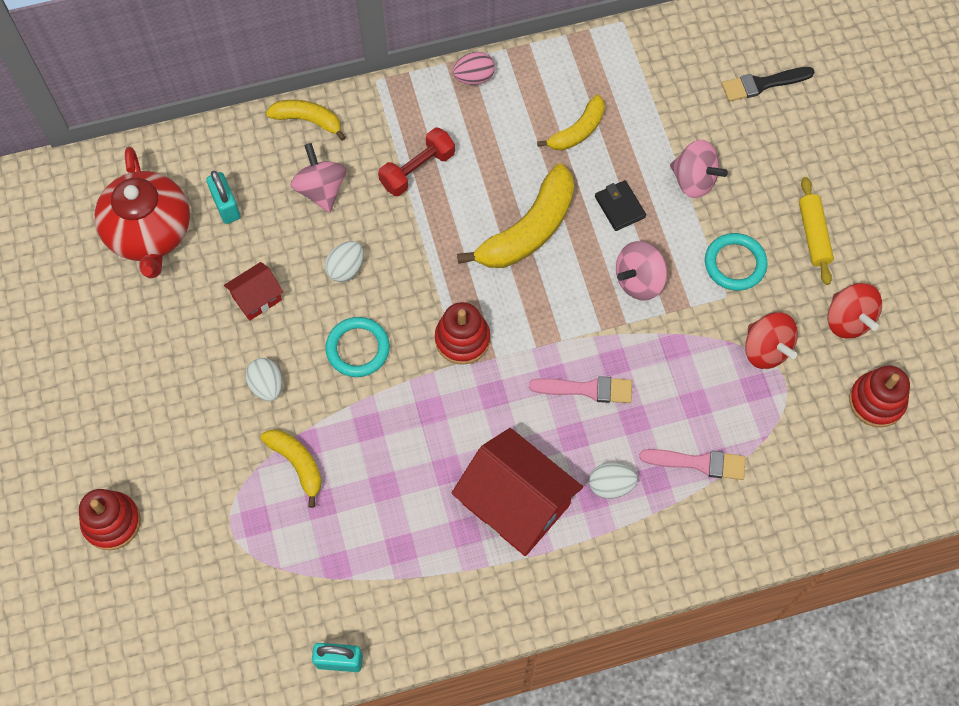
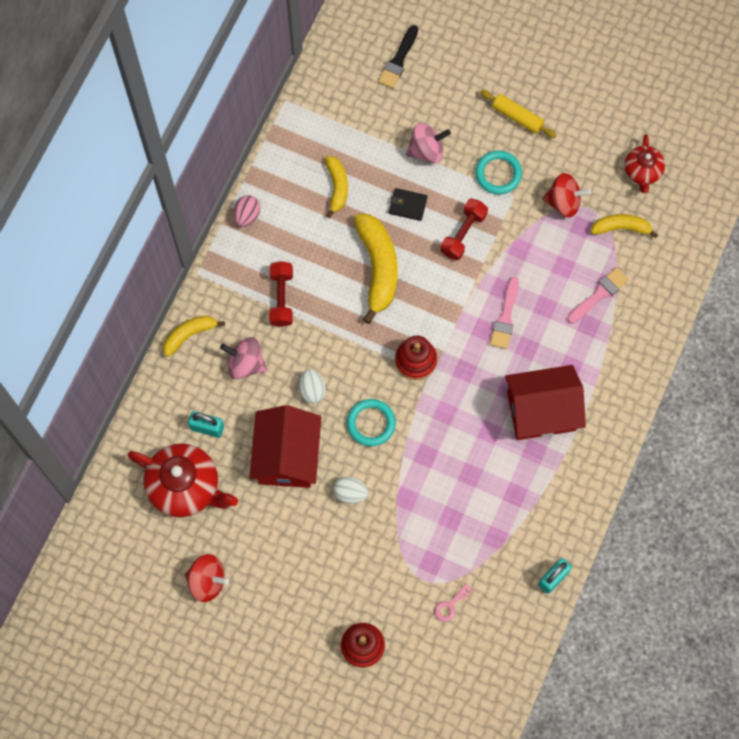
camera: 50 degrees left, 5 degrees up
red house [224,262,283,321] -> red house [249,405,321,488], size x2.03
yellow banana [260,430,322,508] -> yellow banana moved to [591,214,658,238]
pink brush [529,376,632,403] -> pink brush turned 150 degrees clockwise [490,277,519,349]
white egg [589,463,638,499] -> none
pink spinning top [616,241,667,301] -> red dumbbell [441,198,488,260]
red spinning top [828,283,882,339] -> red spinning top moved to [185,554,229,602]
red stacking toy [849,365,910,428] -> red teapot [625,134,665,193]
none -> pink key [435,584,473,622]

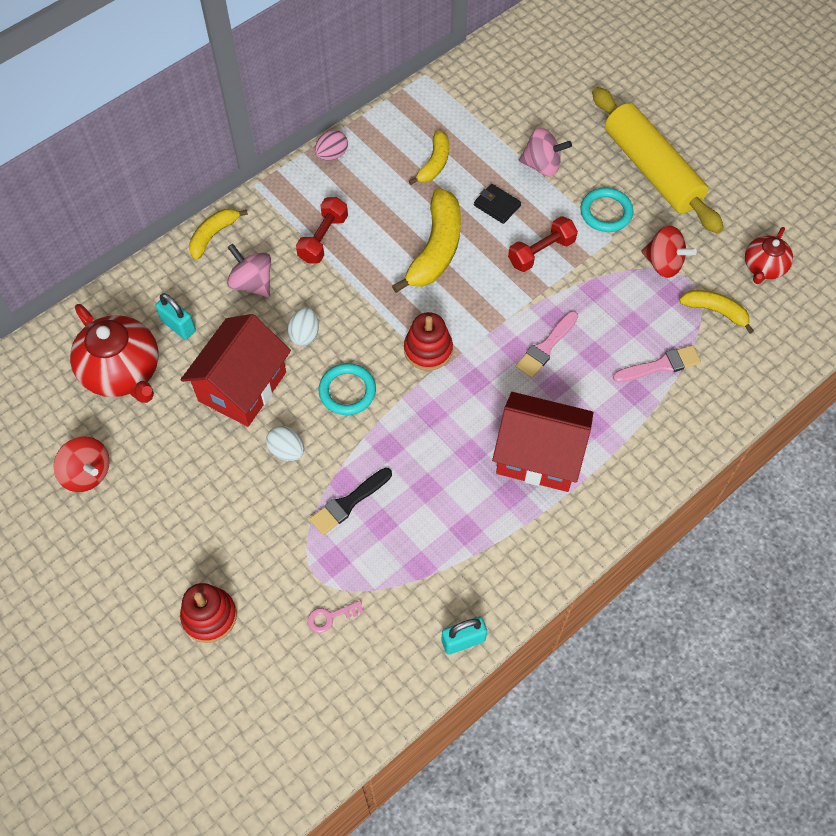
camera: 25 degrees right, 10 degrees down
yellow banana [163,315,225,357] -> yellow banana turned 45 degrees counterclockwise [189,209,248,260]
black brush [378,25,418,89] -> black brush moved to [310,468,392,535]
yellow rolling pin [480,90,557,138] -> yellow rolling pin [592,87,724,234], size x2.09

